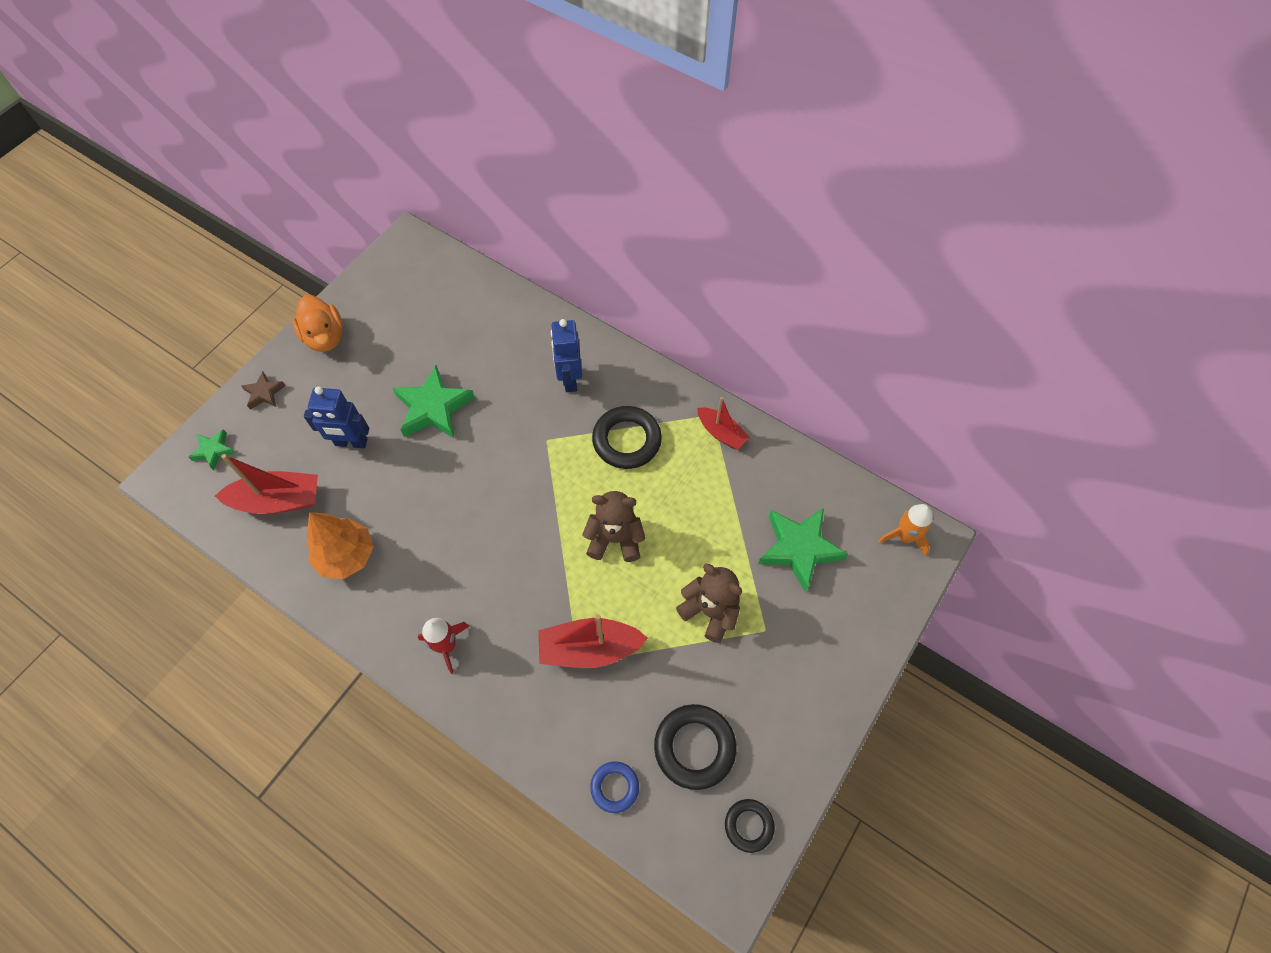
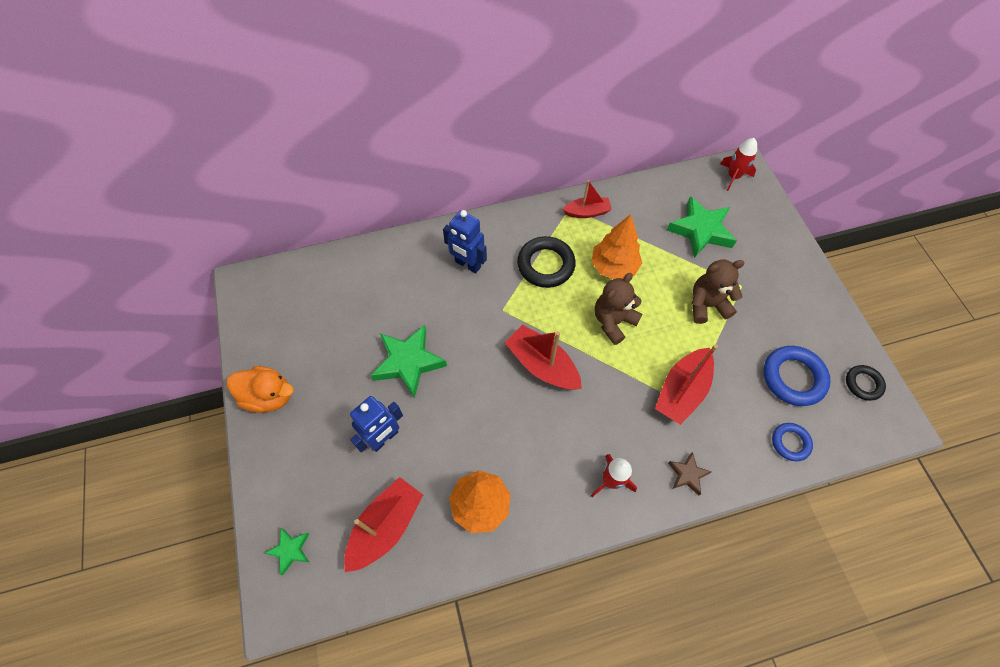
camera: 50 degrees left, 0 degrees up
brown star [241,371,286,410] -> brown star moved to [668,452,711,496]
black ring [654,704,737,790] -> blue ring [763,346,831,406]
orange rocket [878,504,933,556] -> red rocket [720,138,757,191]
none -> red boat [504,325,582,390]
none -> orange tree [591,214,642,279]

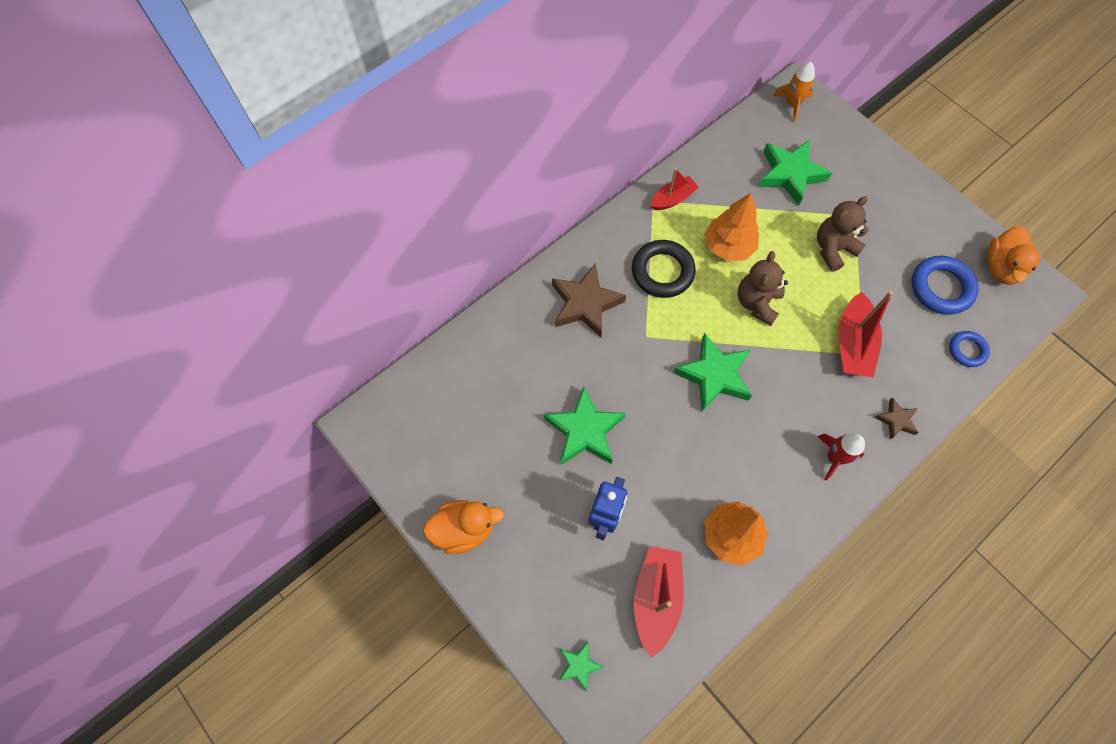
camera: 25 degrees left, 5 degrees up
blue robot [443,210,487,273] -> brown star [552,264,626,338]
red boat [504,325,582,390] -> green star [673,333,752,411]
red rocket [720,138,757,191] -> orange rocket [773,62,815,122]
black ring [846,365,886,401] -> orange duck [987,226,1040,285]

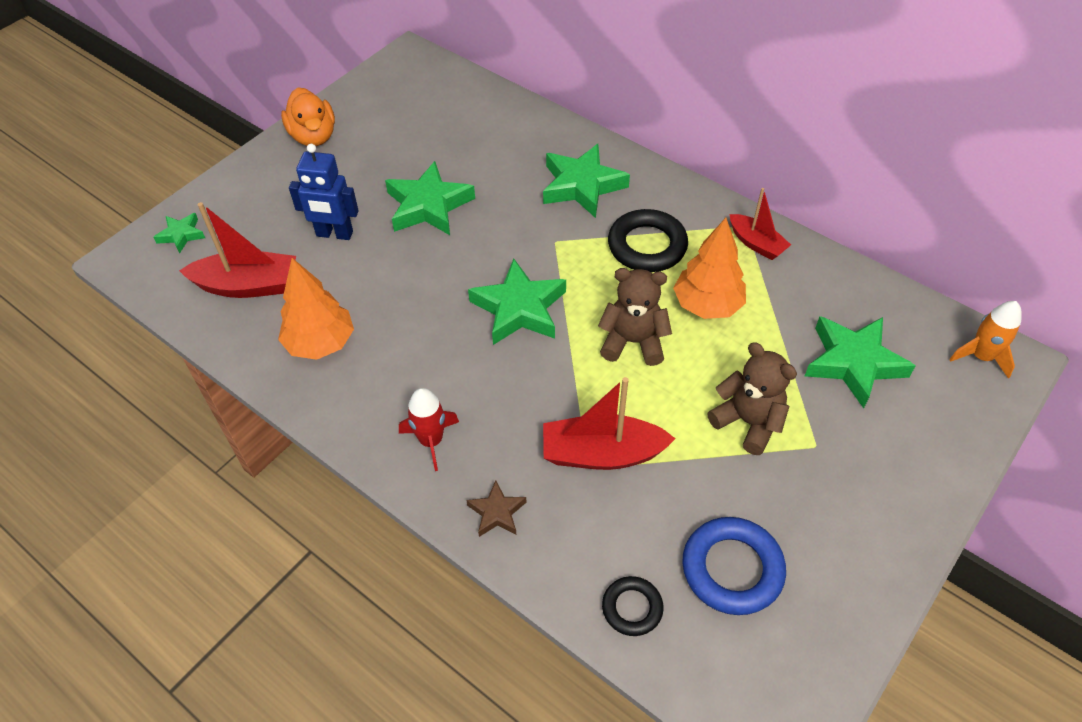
camera: 80 degrees right, 15 degrees down
brown star [552,264,626,338] -> green star [543,144,630,218]
blue ring [949,331,990,367] -> black ring [602,576,663,636]
orange duck [987,226,1040,285] -> none

